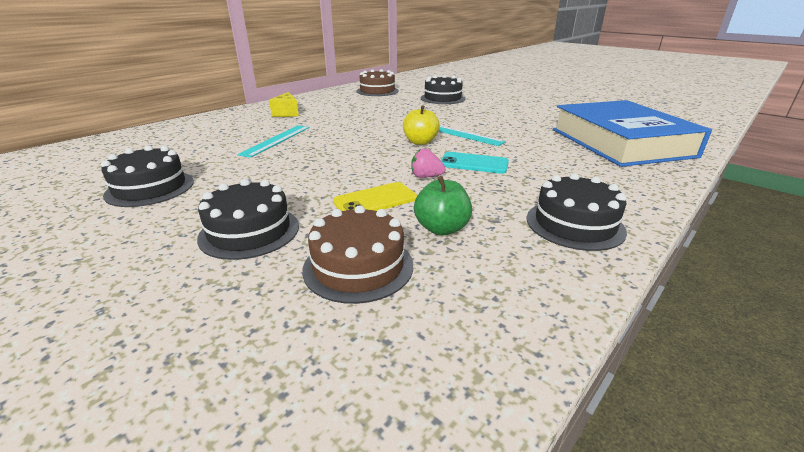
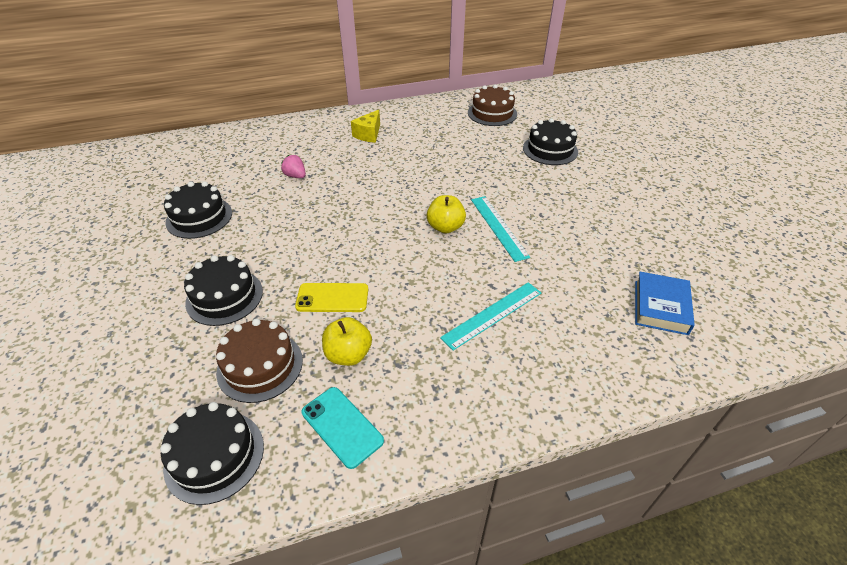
camera: 30 degrees right, 15 degrees up
turquoise ruler [237,125,310,158] -> turquoise ruler moved to [440,282,541,351]
pink strawberry [411,148,446,178] -> pink strawberry moved to [281,155,306,178]
green apple [414,176,472,235] -> yellow apple [322,317,372,366]
turquoise phone [441,152,509,174] -> turquoise phone moved to [302,387,384,469]
black cake [527,173,627,251] -> black cake moved to [160,402,264,505]
blue book [553,100,712,167] -> blue book [635,272,695,335], size x0.46

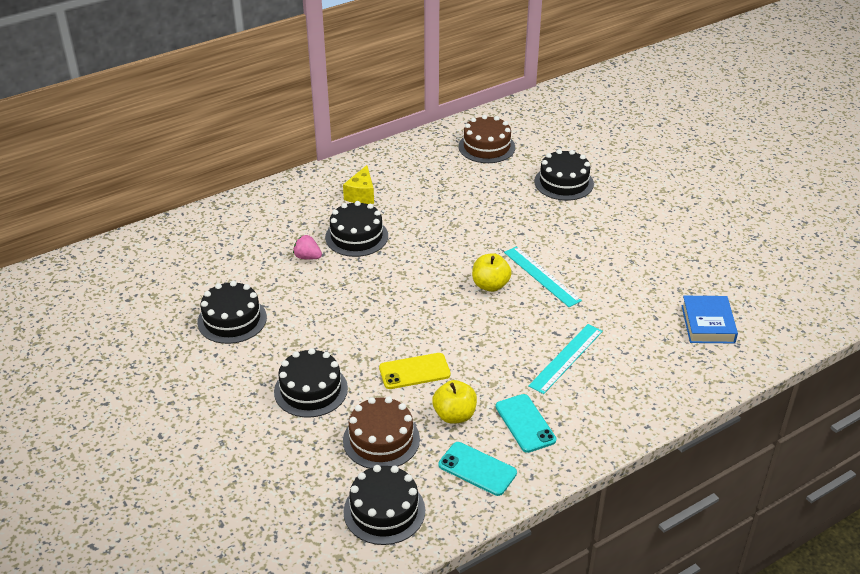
camera: 15 degrees left, 5 degrees down
none -> black cake [325,201,388,257]
none -> turquoise phone [496,394,556,453]

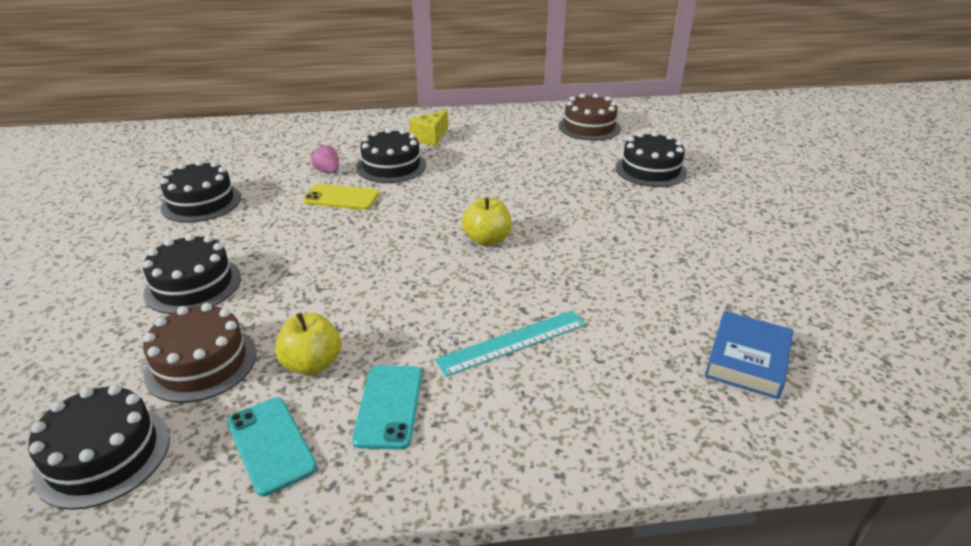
camera: 25 degrees right, 5 degrees down
yellow phone [379,353,451,389] -> yellow phone moved to [303,184,379,210]
turquoise ruler [504,246,582,307] -> none

